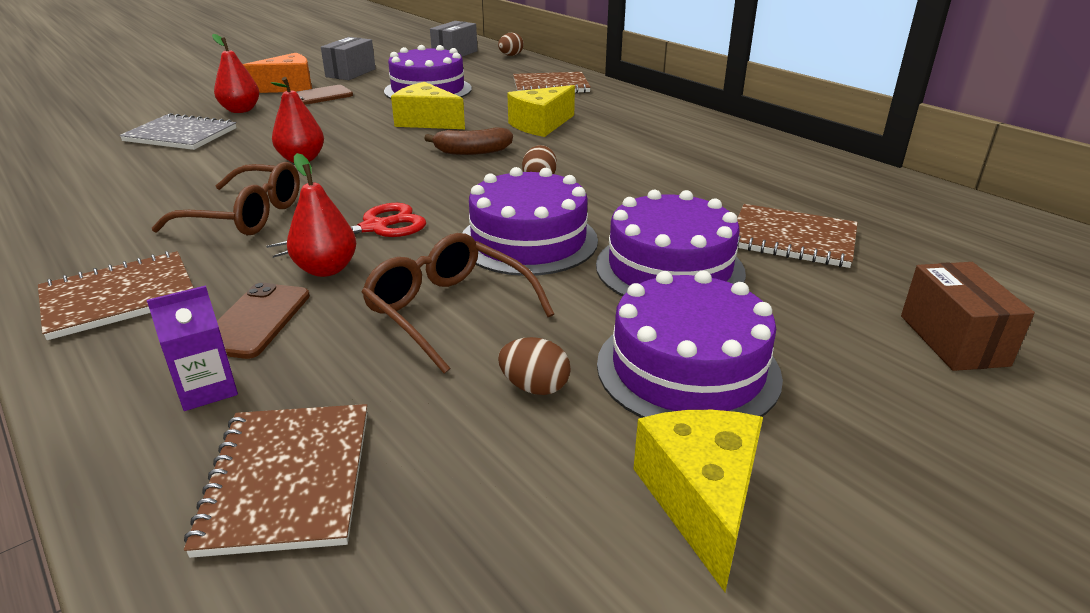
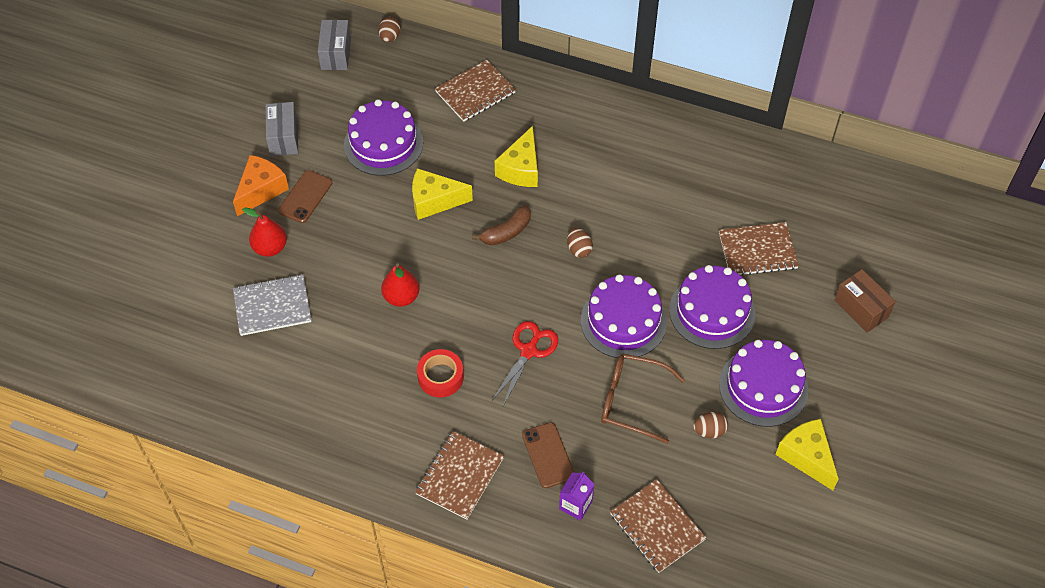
camera: 30 degrees left, 25 degrees up
brown glasses [152,162,300,235] -> red tape [417,349,464,397]
red pear [287,153,356,277] -> none

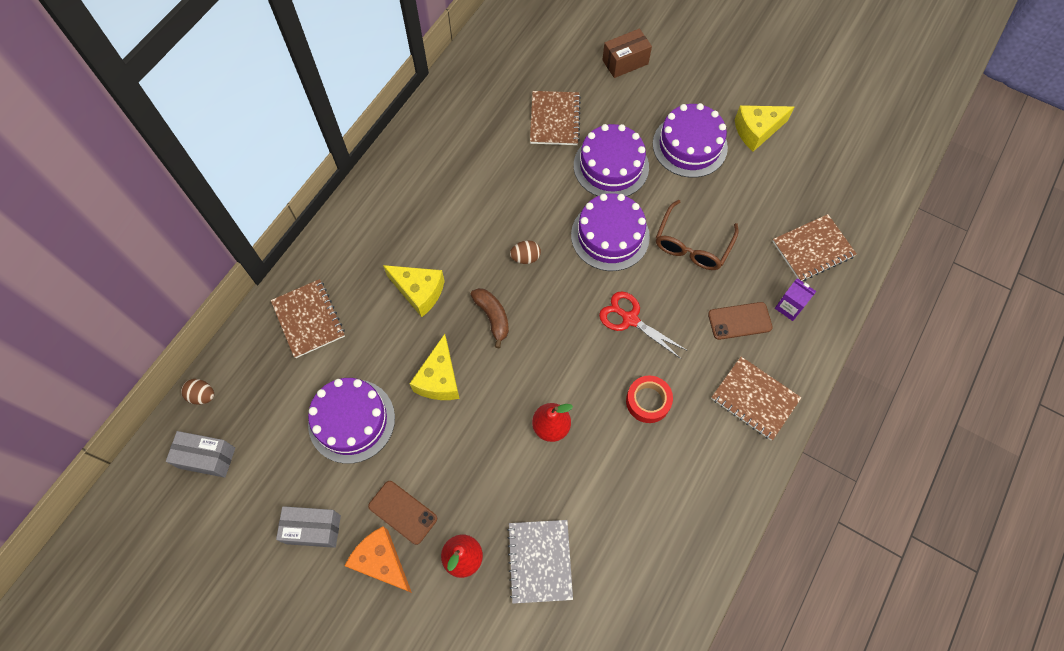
camera: 80 degrees left, 10 degrees up
brown egg [693,412,728,438] -> none

